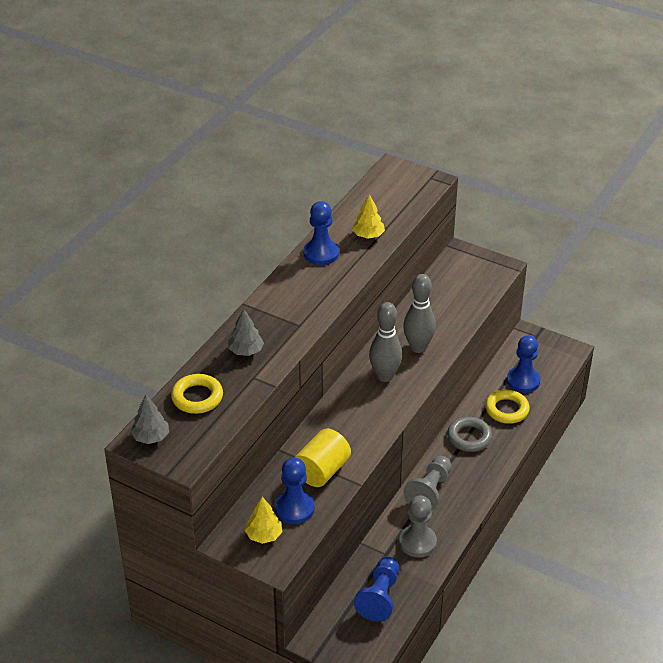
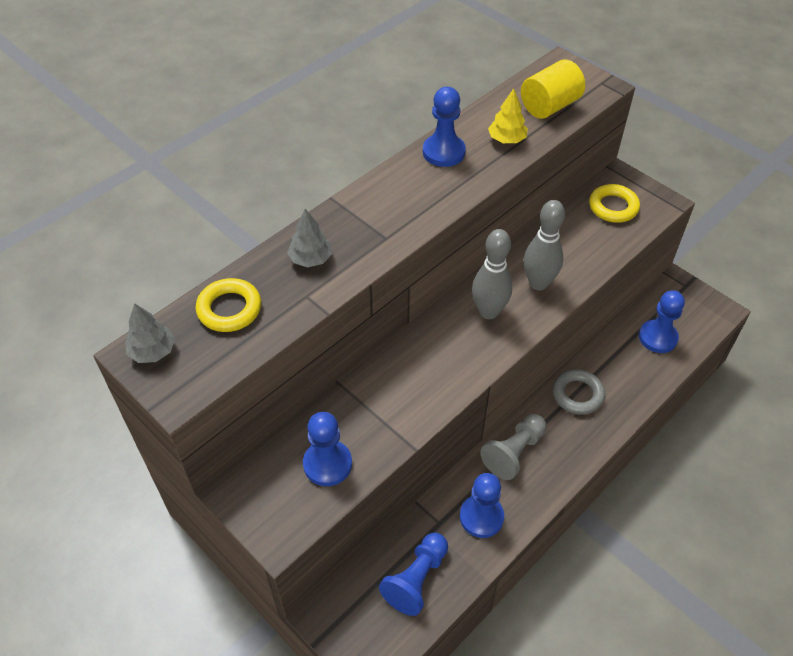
camera: 15 degrees right, 10 degrees up
yellow tree [245,497,283,544] -> none
yellow cylinder [295,428,351,487] -> yellow cylinder moved to [521,59,585,119]
grey pawn [399,495,437,557] -> blue pawn [460,473,504,538]
yellow ring [485,390,530,424] -> yellow ring moved to [589,184,640,223]

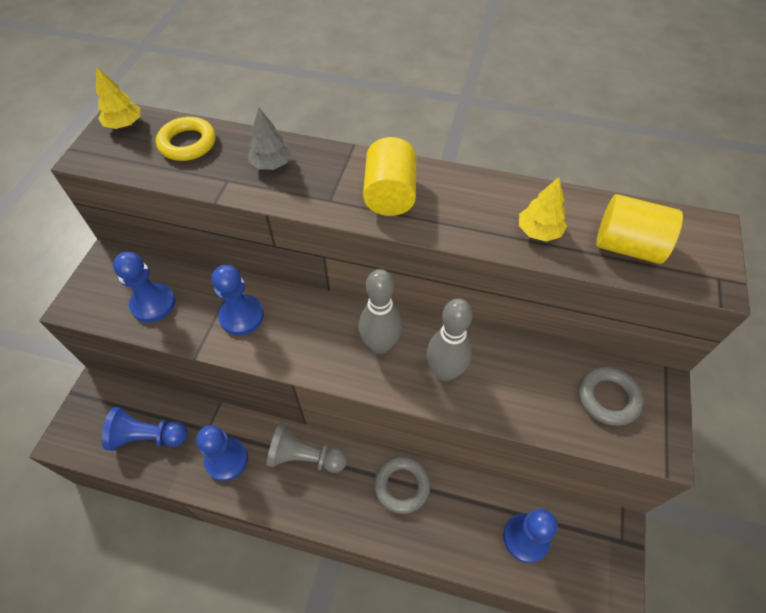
camera: 60 degrees right, 5 degrees up
grey tree [125,303,175,363] -> yellow tree [96,67,140,129]
blue pawn [423,87,466,167] -> blue pawn moved to [212,265,264,336]
yellow ring [589,184,640,223] -> grey ring [578,366,643,426]
none -> yellow cylinder [363,137,417,216]

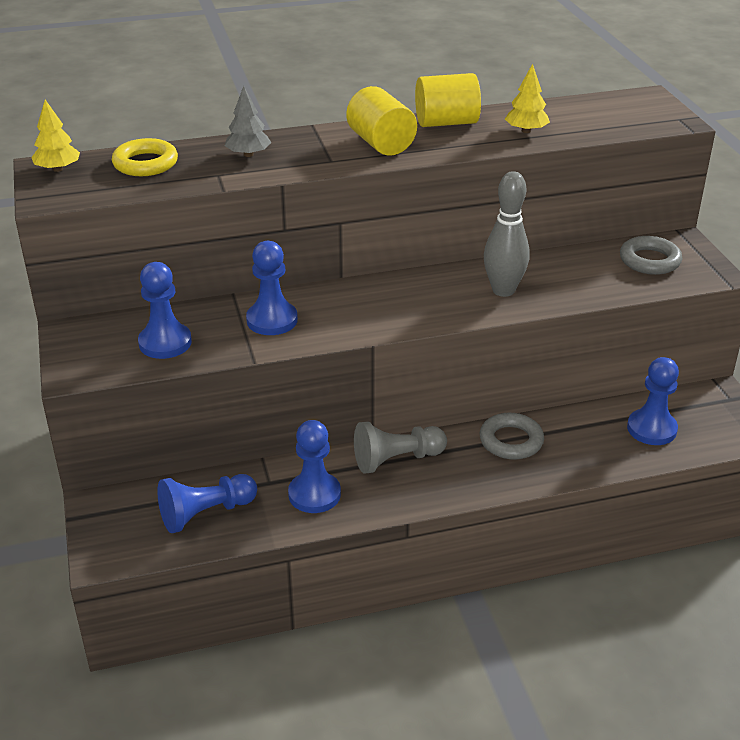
camera: 30 degrees left, 20 degrees down
grey bowling pin [358,269,402,354] -> none
yellow cylinder [596,194,683,264] -> yellow cylinder moved to [415,73,481,127]

